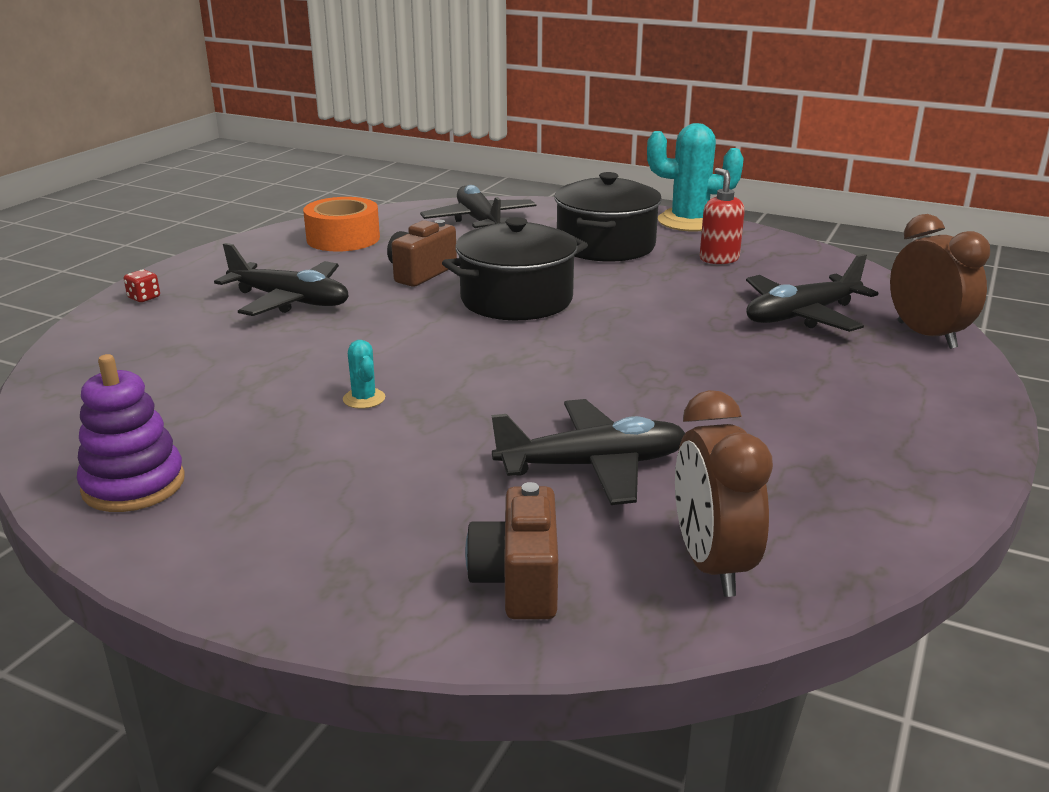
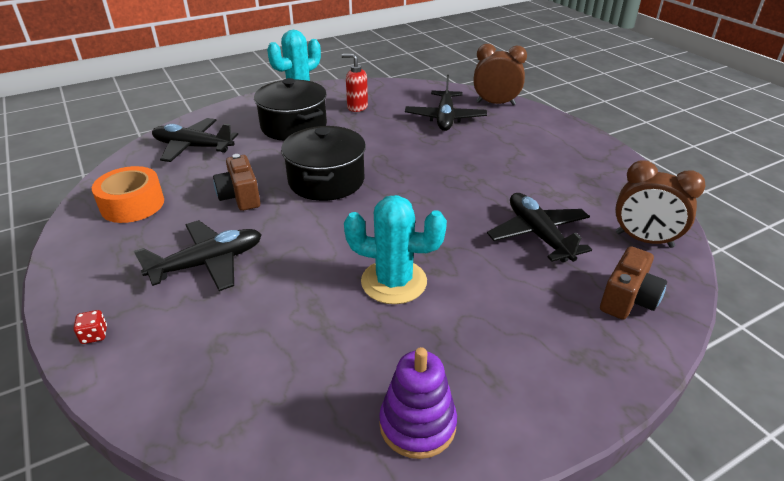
camera: 55 degrees left, 10 degrees up
turquoise cactus [343,340,385,409] -> turquoise cactus [344,195,447,304], size x2.24
brown camera [465,482,558,619] -> brown camera turned 90 degrees counterclockwise [600,246,667,320]
black plane [491,399,685,505] -> black plane turned 45 degrees counterclockwise [487,193,592,262]

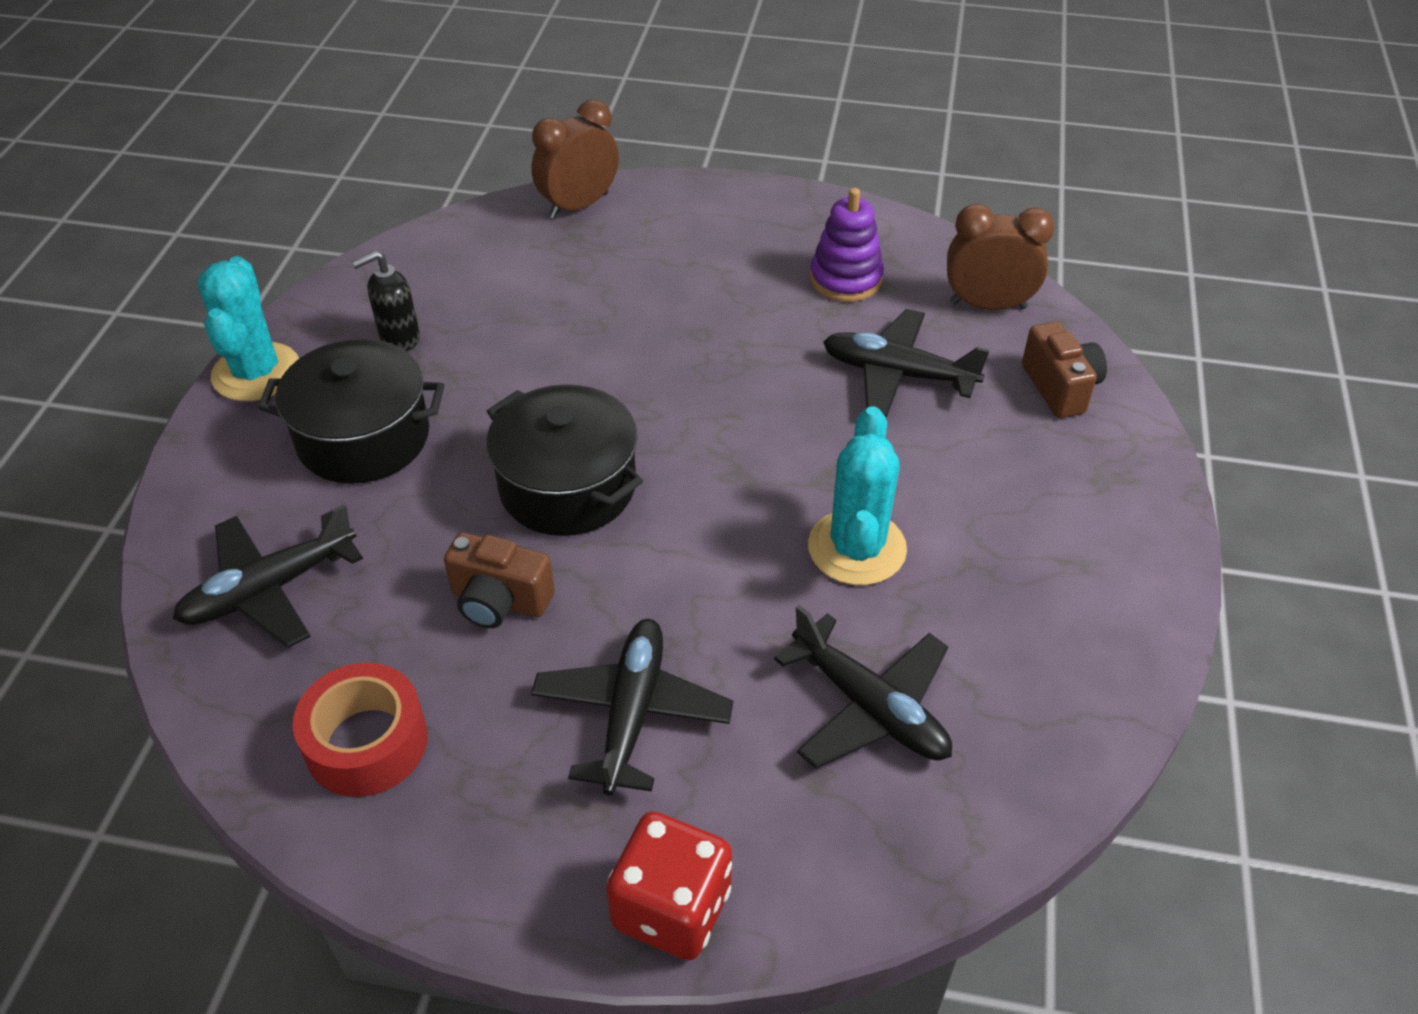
camera: 50 degrees left, 10 degrees up
red dice [74,310,107,344] -> red dice [606,811,732,960], size x2.46
orange tape [92,166,164,223] -> red tape [293,663,428,797]
red soap dispenser [342,54,368,112] -> black soap dispenser [352,251,420,351]
turquoise cactus [344,195,447,304] -> turquoise cactus turned 45 degrees counterclockwise [808,406,907,585]
purple stacking toy [379,347,457,459] -> purple stacking toy moved to [810,188,884,302]
black plane [405,75,487,131] -> black plane moved to [774,605,952,769]
brown clock [615,160,706,248] -> brown clock turned 150 degrees counterclockwise [947,204,1055,310]

